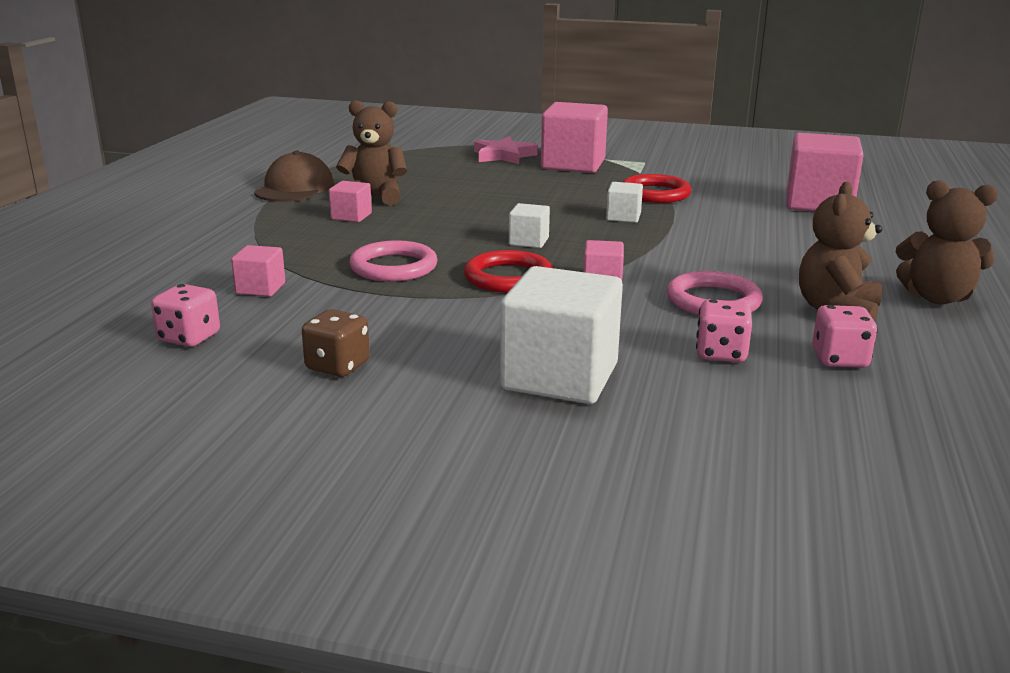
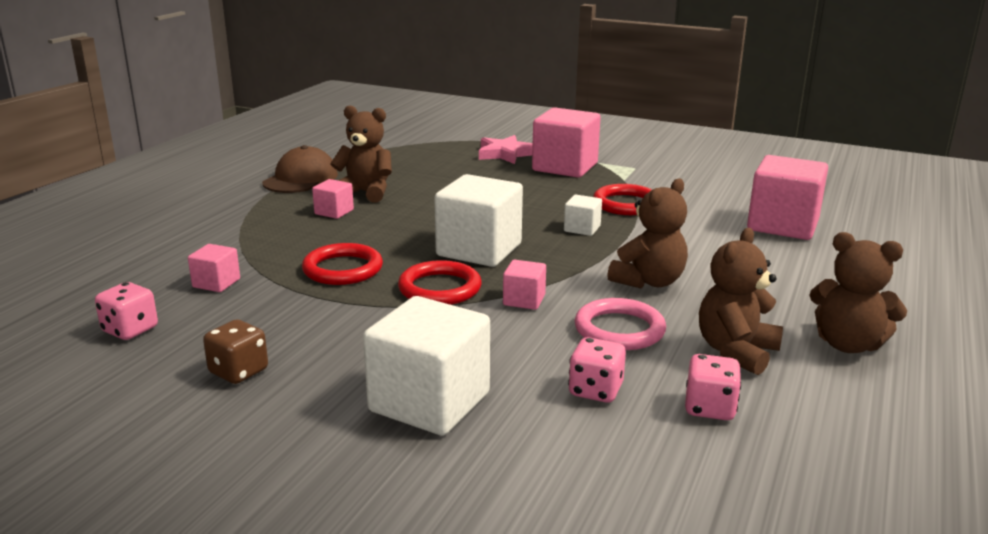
camera: 10 degrees right, 0 degrees up
pink ring [349,240,437,282] -> red ring [302,243,383,285]
white cube [509,203,550,248] -> white cube [434,174,523,267], size x2.08
none -> brown teddy bear [607,178,688,289]

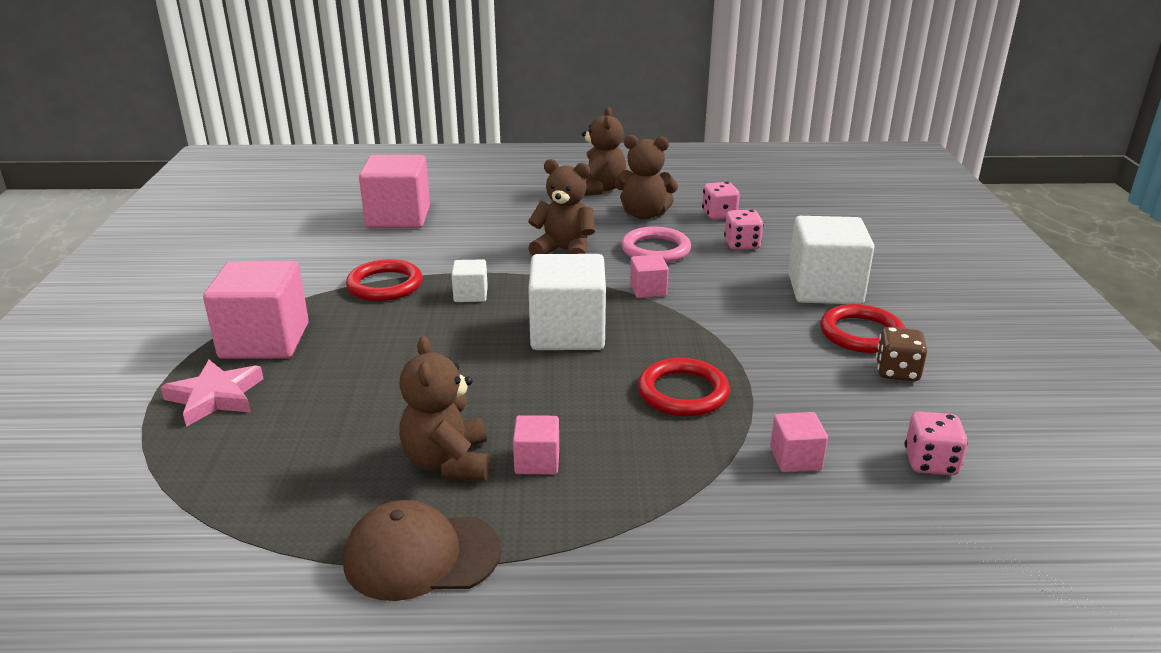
camera: 115 degrees left, 5 degrees up
red ring [398,260,481,305] -> red ring moved to [820,304,905,353]

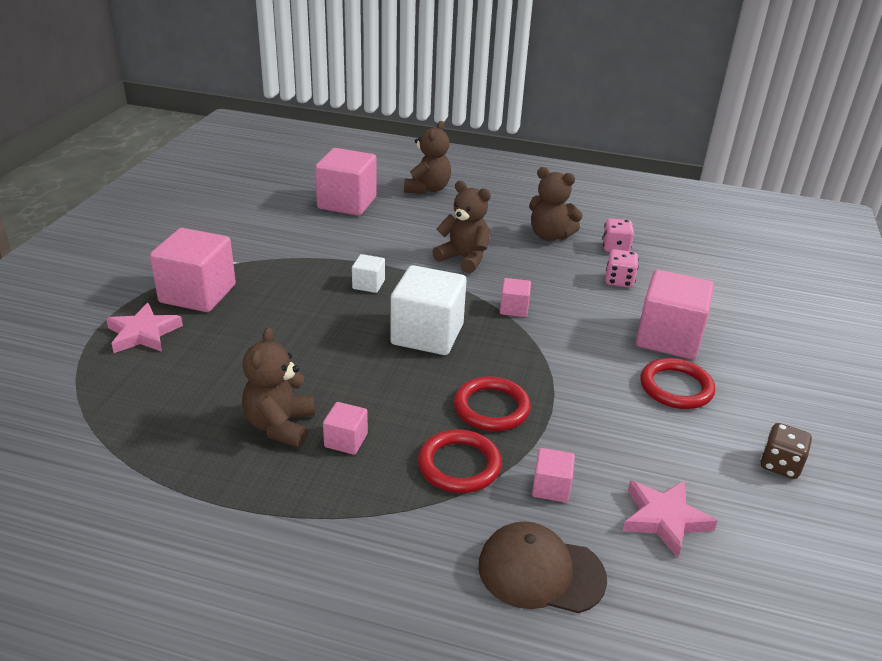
camera: 15 degrees right, 5 degrees up
brown cap [344,500,501,601] -> brown cap moved to [478,521,607,613]
red ring [346,259,422,301] -> red ring moved to [418,429,502,493]
brown teddy bear [582,107,626,195] -> brown teddy bear moved to [404,121,451,194]
pink ring [621,227,691,263] -> none
white cube [788,216,875,304] -> pink cube [636,270,714,359]
brown dice [876,327,927,381] -> brown dice moved to [760,423,812,479]
pink dice [905,412,968,475] -> pink star [623,480,717,558]

